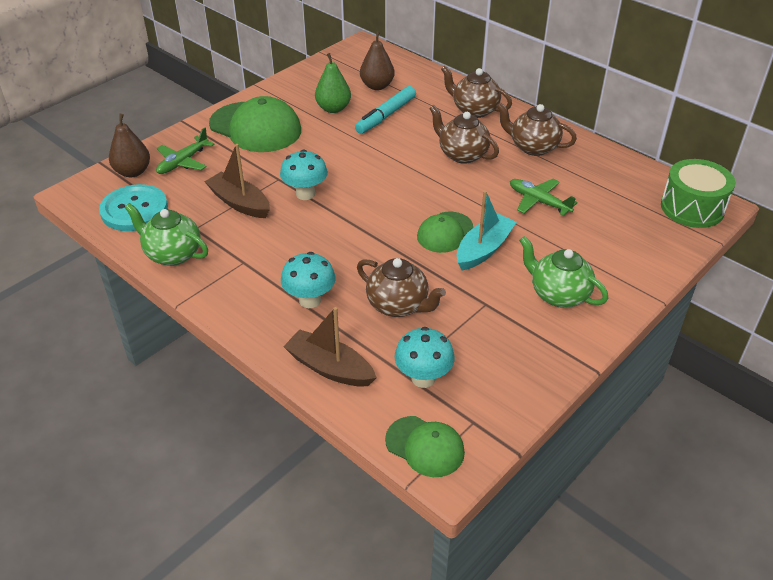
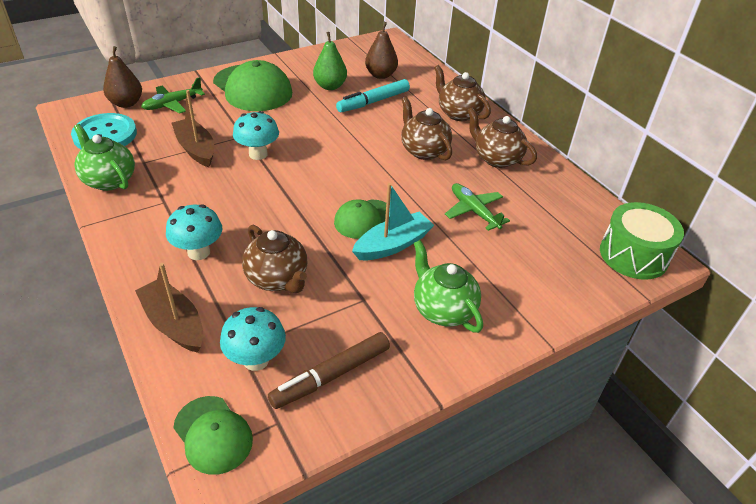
camera: 15 degrees right, 0 degrees up
none -> brown marker [268,332,390,409]

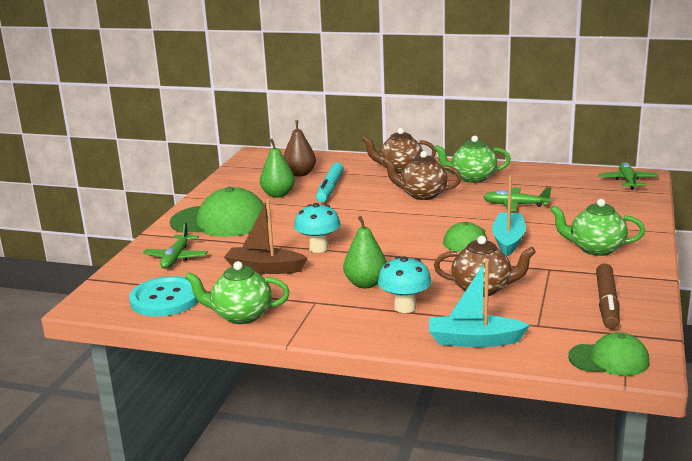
camera: 40 degrees left, 20 degrees down
brown pear [103,46,142,108] -> none
brown boat [135,263,203,353] -> turquoise boat [429,260,530,347]
turquoise mushroom [220,307,286,371] -> none
brown teapot [467,108,537,168] -> green teapot [434,136,511,183]
green drum [600,202,684,280] -> green plane [599,162,658,190]
none -> green pear [343,216,387,288]

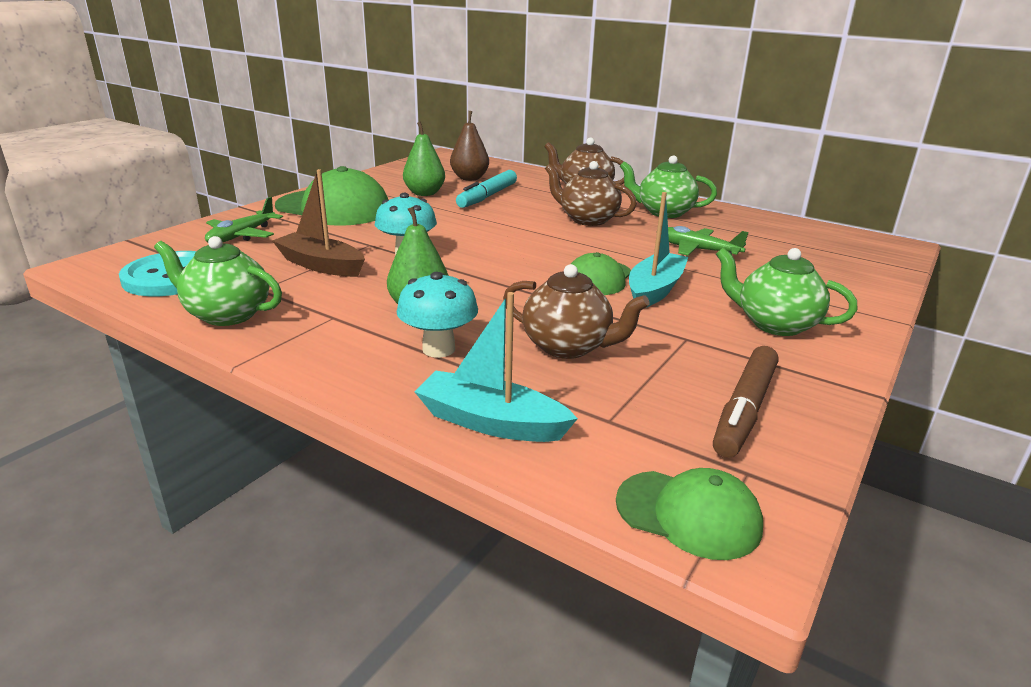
camera: 15 degrees right, 5 degrees up
green plane [599,162,658,190] -> none

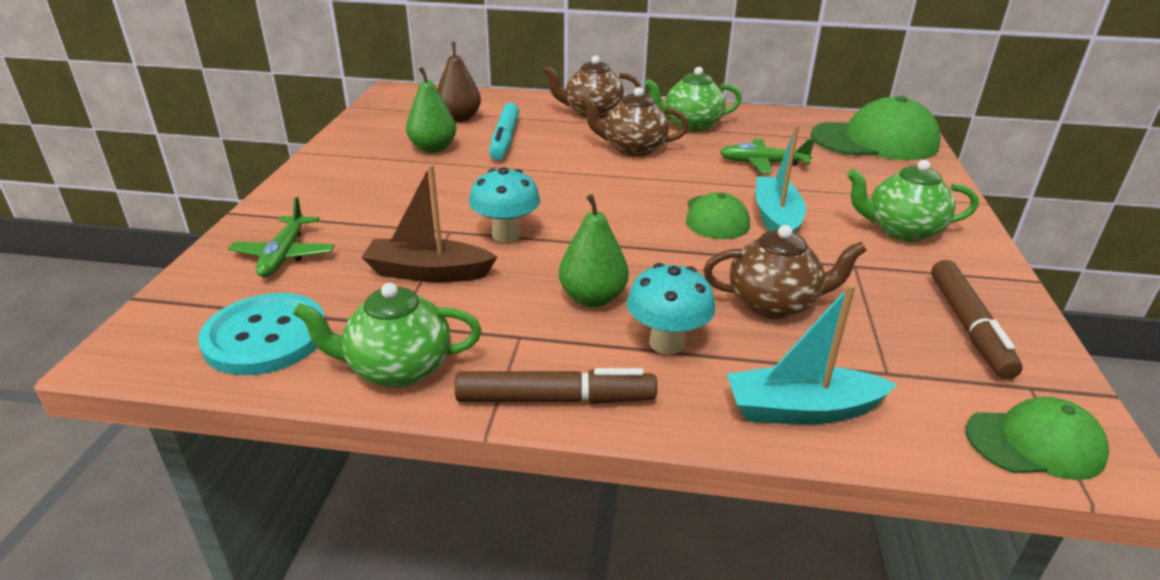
camera: 25 degrees left, 5 degrees up
green cap [275,166,388,226] -> green cap moved to [811,96,940,160]
none -> brown marker [455,368,657,404]

